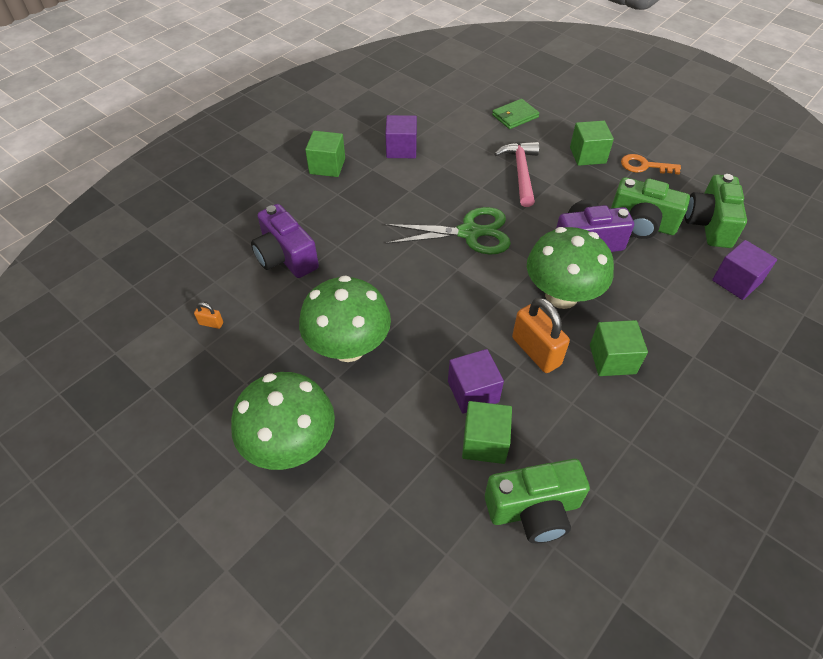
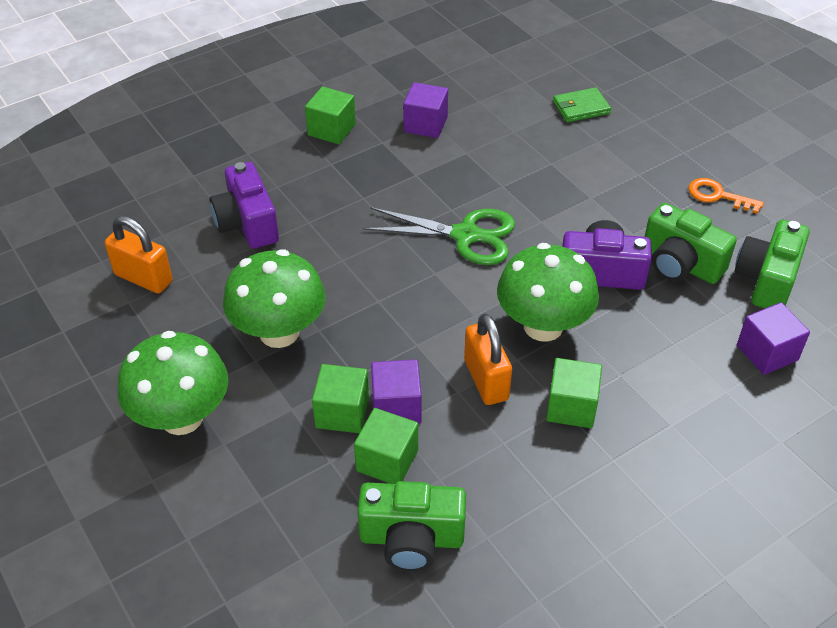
camera: 15 degrees right, 5 degrees down
orange padlock [194,302,223,329] -> orange padlock [105,216,173,294], size x2.25
pink hammer [494,142,539,207] -> none
green cube [570,121,614,166] -> green cube moved to [312,364,369,433]

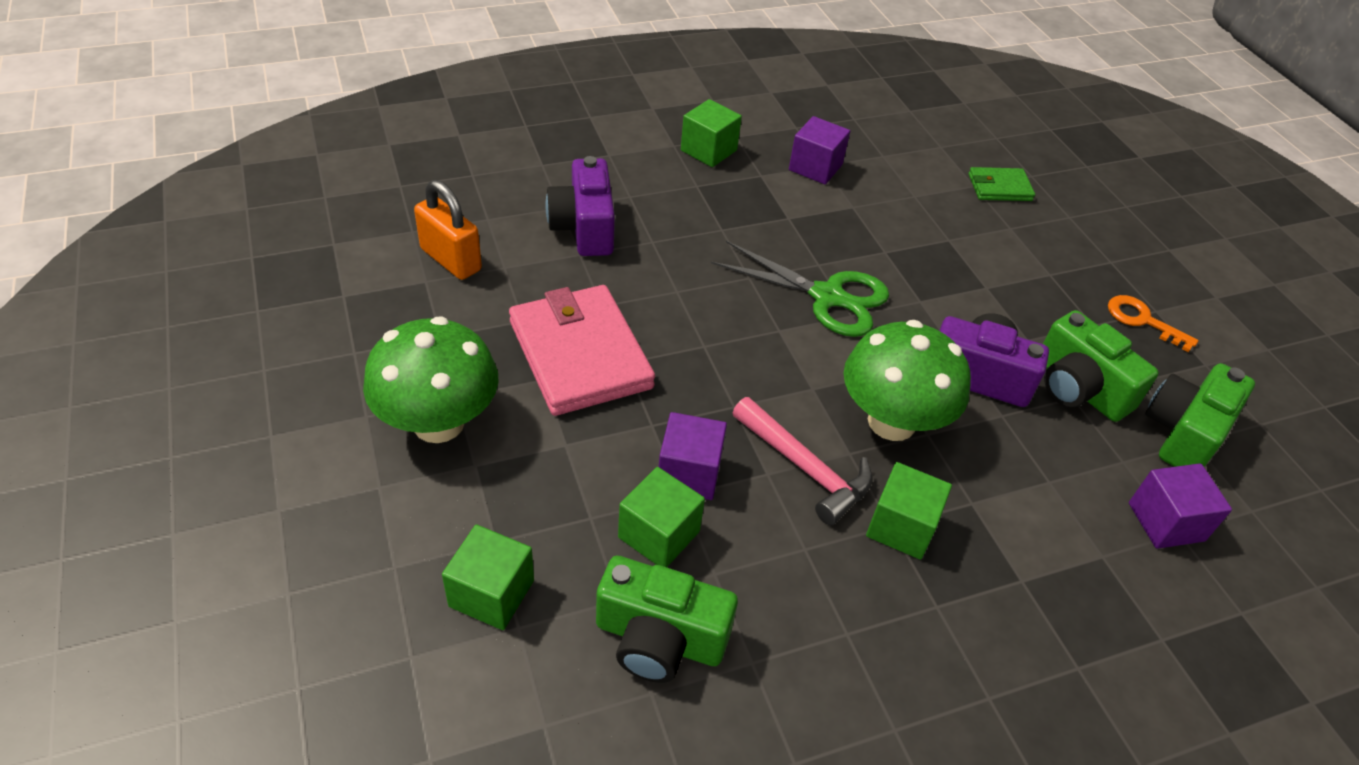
camera: 10 degrees right, 0 degrees up
green mushroom [223,249,325,348] -> pink wallet [509,285,655,416]
green cube [312,364,369,433] -> green cube moved to [442,525,534,630]
orange padlock [464,313,512,405] -> pink hammer [732,397,872,525]

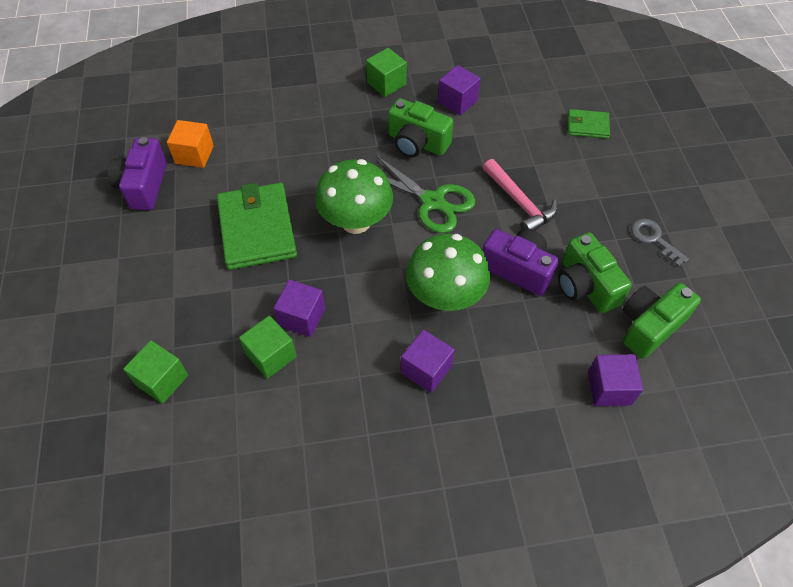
camera: 15 degrees right, 10 degrees up
green mushroom [363,316,499,443] -> green mushroom moved to [315,159,393,234]
orange padlock [414,180,482,280] -> orange cube [167,120,214,168]
pink wallet [509,285,655,416] -> green wallet [217,183,297,270]
purple camera [546,156,615,256] -> purple camera moved to [108,137,167,210]
green camera [596,556,738,683] -> green camera moved to [388,98,454,157]
pink hammer [732,397,872,525] -> pink hammer moved to [483,159,558,230]
green cube [866,462,952,560] -> purple cube [401,330,455,393]
orange key [1108,295,1199,352] -> grey key [631,219,689,267]

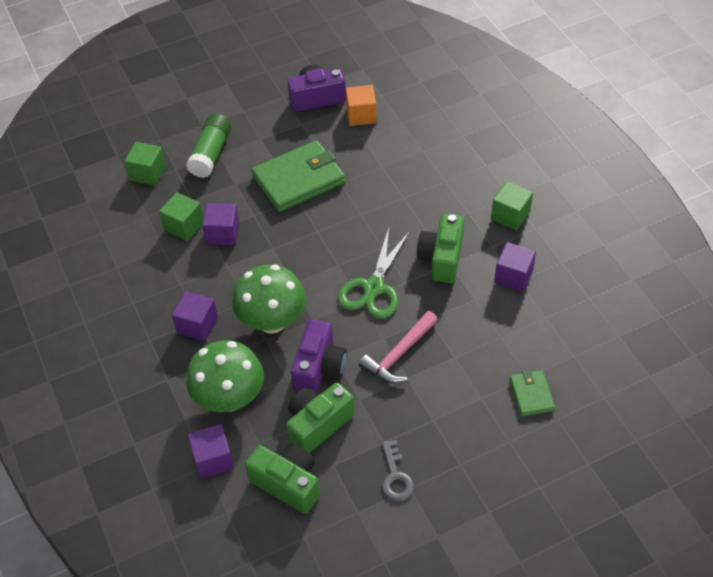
camera: 75 degrees right, 5 degrees down
green mushroom [315,159,393,234] -> green mushroom moved to [186,340,264,412]
grey key [631,219,689,267] -> grey key turned 135 degrees clockwise [382,440,414,501]
none -> green glue stick [186,113,231,178]

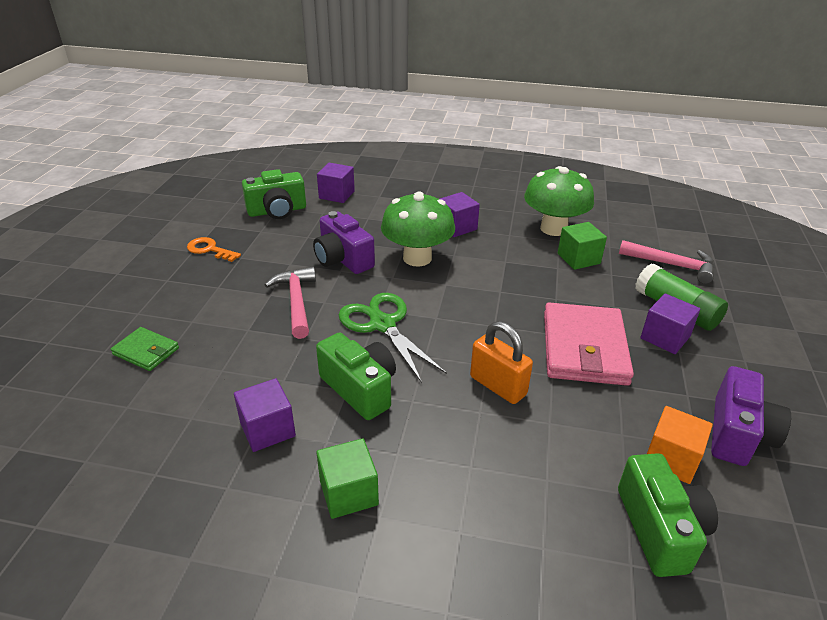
camera: 125 degrees right, 15 degrees down
green cube [124,142,166,186] -> pink hammer [619,240,715,284]
green mushroom [186,340,264,412] -> green mushroom moved to [524,166,594,236]
purple cube [202,203,240,245] -> purple cube moved to [640,293,700,354]
green wallet [251,140,345,212] -> pink wallet [544,303,634,386]
green camera [286,383,354,453] -> green camera moved to [618,453,718,577]
grey key [382,440,414,501] -> orange key [187,237,241,262]
none -> orange padlock [470,321,533,404]

